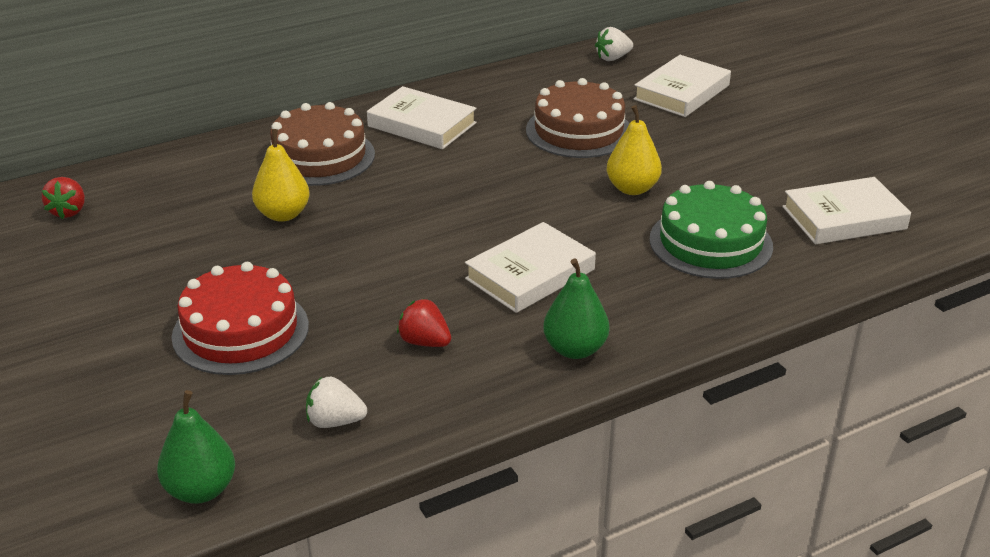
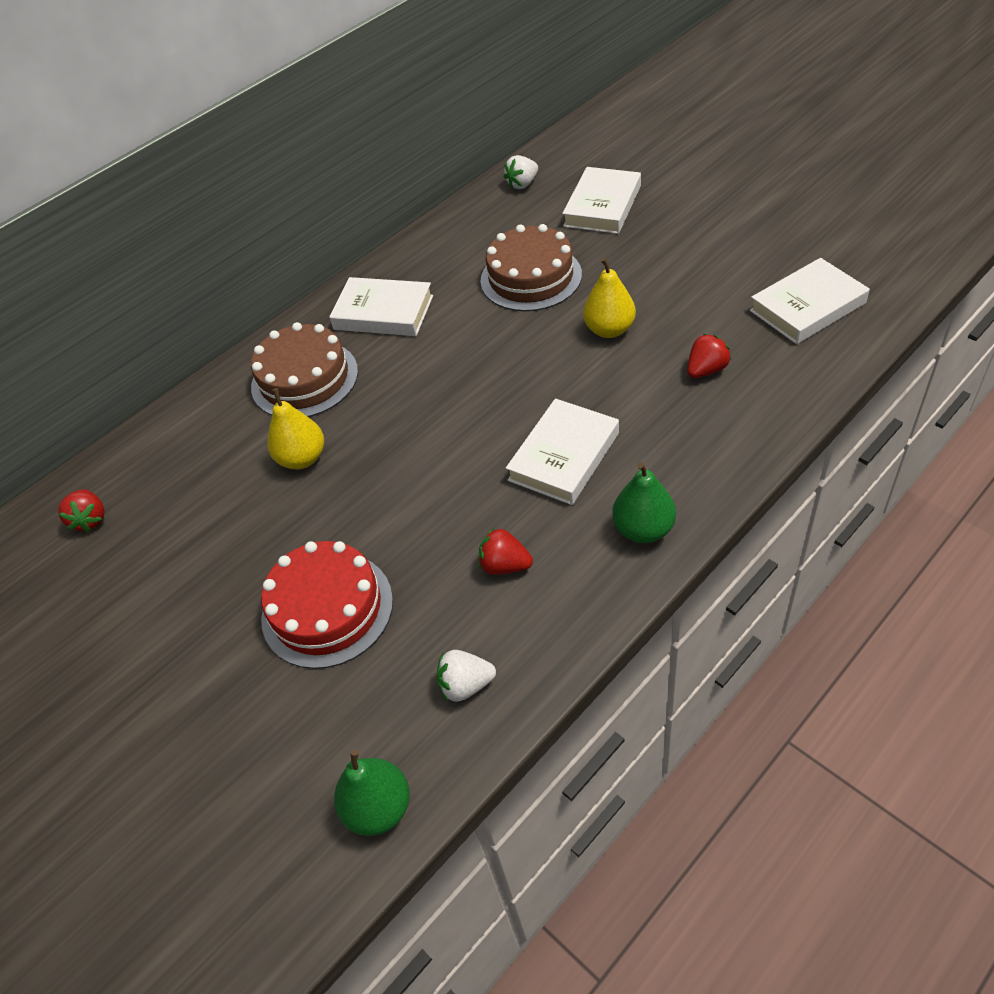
camera: 10 degrees left, 15 degrees up
green cake [650,181,773,279] -> red strawberry [687,334,731,378]

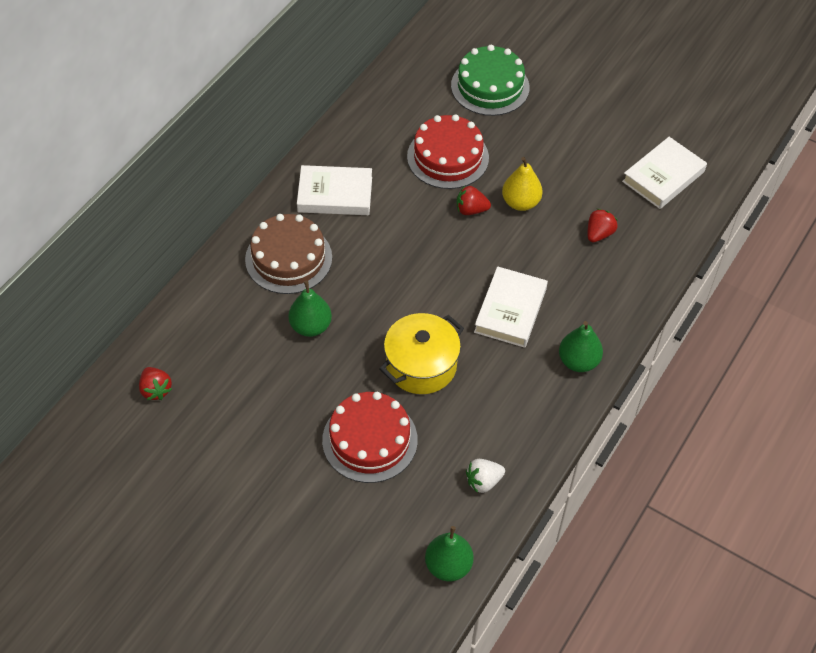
camera: 20 degrees left, 5 degrees up
yellow pear [268,388,324,469] -> green pear [288,280,332,337]
red strawberry [478,528,533,575] -> red strawberry moved to [457,186,491,215]
brown cake [480,224,582,311] -> red cake [407,114,489,189]
white strawberry [504,155,538,189] -> none
white book [562,167,641,234] -> green cake [451,45,529,116]
none -> yellow pot [379,313,464,394]

